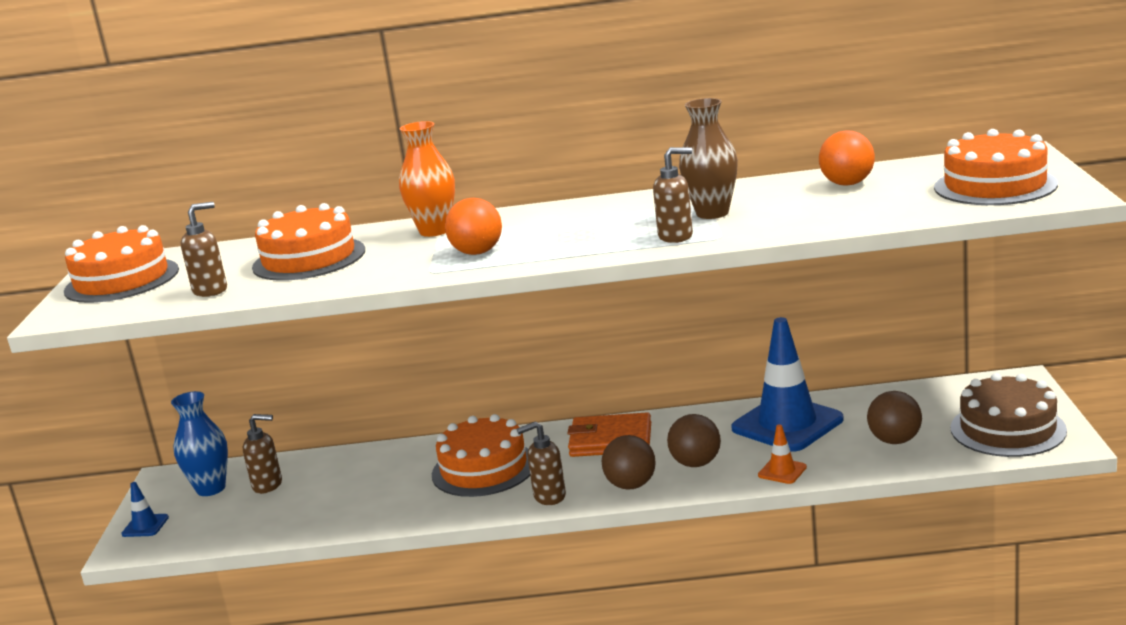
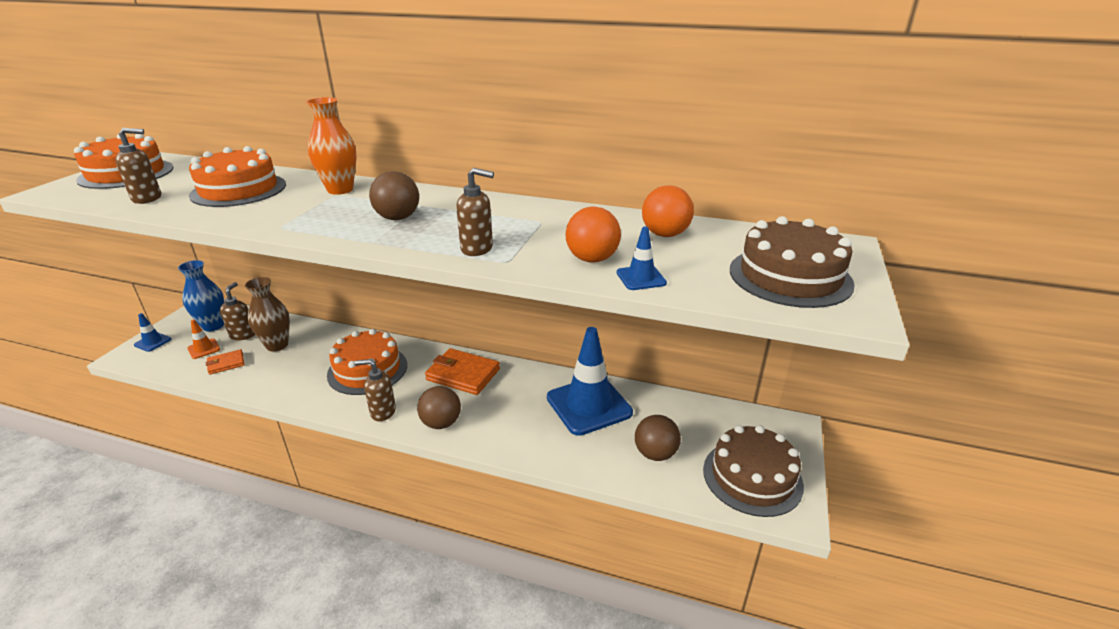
camera: 15 degrees right, 10 degrees up
brown soap dispenser [243,414,282,494] -> brown soap dispenser turned 105 degrees counterclockwise [220,282,255,340]
orange ball [445,198,502,255] -> orange ball moved to [566,207,621,263]
brown ball [667,414,721,467] -> brown ball moved to [369,171,419,220]
brown vase [679,98,738,219] -> brown vase moved to [245,277,290,352]
orange traffic cone [758,424,807,484] -> orange traffic cone moved to [187,320,220,359]
orange cake [934,129,1058,205] -> brown cake [730,216,855,308]
none -> orange wallet [206,349,244,375]
none -> blue traffic cone [617,226,667,290]

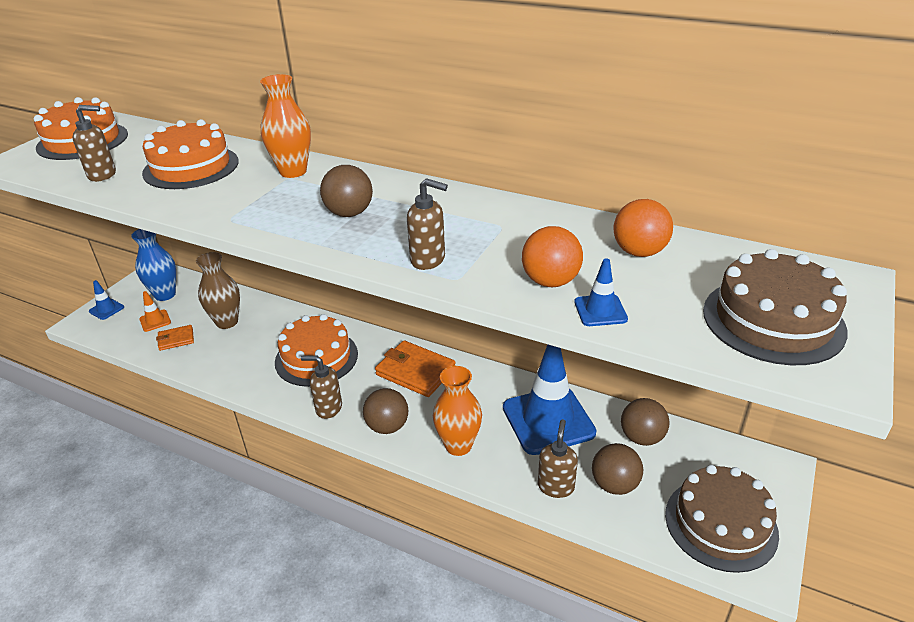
camera: 10 degrees right, 5 degrees up
brown soap dispenser [220,282,255,340] -> brown soap dispenser moved to [538,419,578,498]
none -> orange vase [433,366,482,456]
none -> brown ball [621,398,670,446]

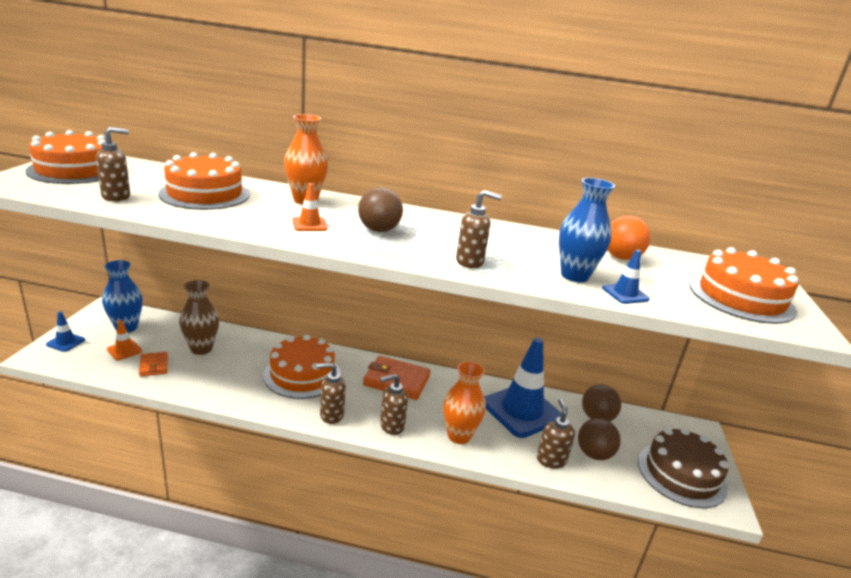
camera: 20 degrees left, 10 degrees down
orange wallet [156,325,194,351] -> orange wallet turned 75 degrees counterclockwise [139,352,168,376]
brown ball [363,388,408,434] -> brown soap dispenser [380,374,408,435]
orange ball [522,226,583,287] -> blue vase [559,178,615,282]
brown cake [703,249,848,365] -> orange cake [689,247,799,324]
none -> orange traffic cone [293,183,327,231]

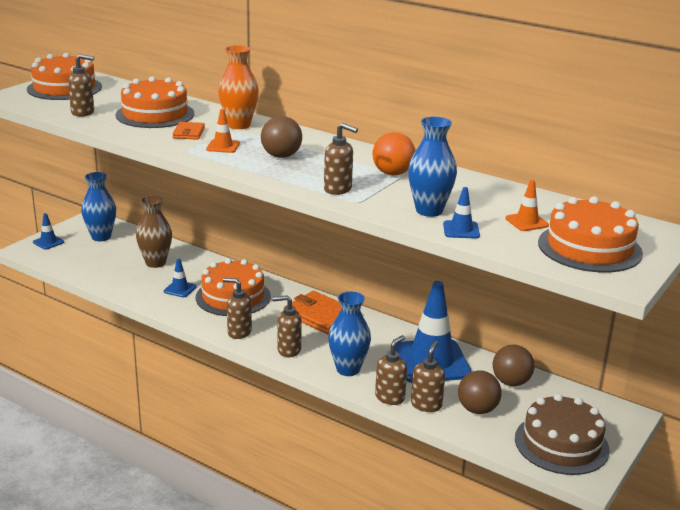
camera: 25 degrees right, 0 degrees up
orange traffic cone [107,320,142,360] -> orange traffic cone moved to [505,180,549,231]
orange wallet [139,352,168,376] -> orange wallet moved to [173,122,205,140]
orange vase [443,361,486,444] -> blue vase [328,291,371,376]
orange ball [607,216,651,260] -> orange ball moved to [372,132,415,175]
none -> blue traffic cone [164,258,196,297]
none -> brown soap dispenser [375,335,407,405]

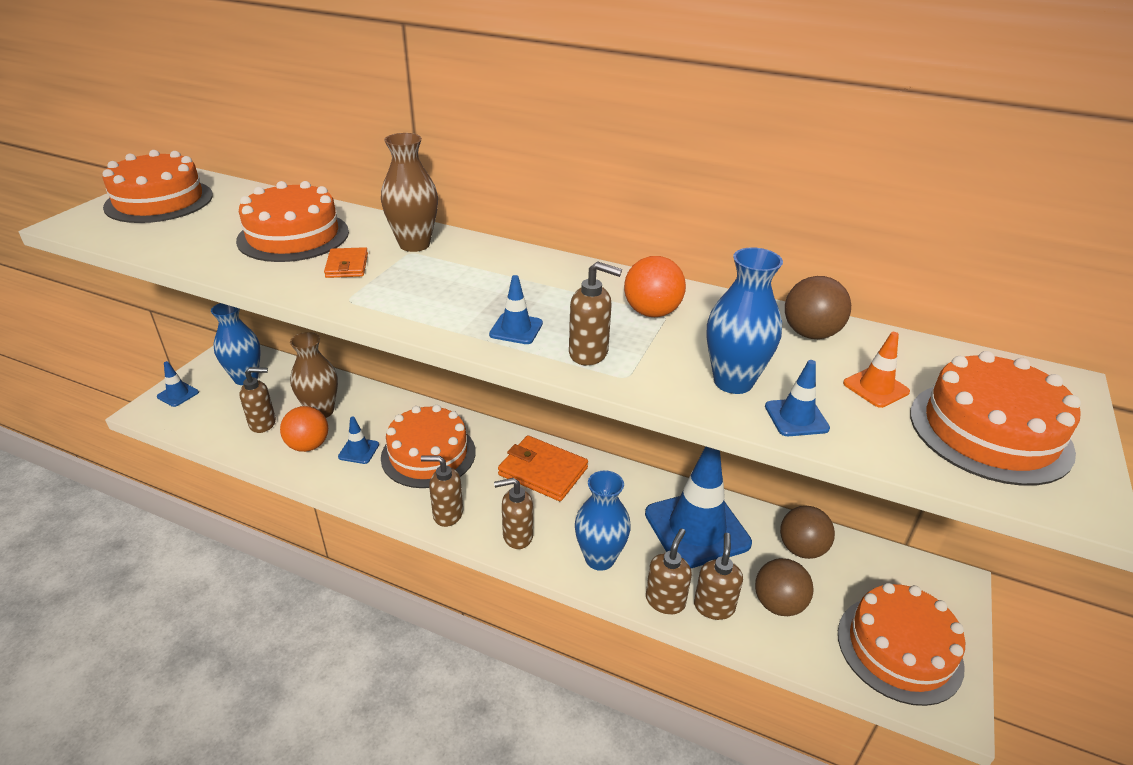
camera: 10 degrees left, 10 degrees up
brown soap dispenser [68,54,94,117] -> brown soap dispenser moved to [239,367,276,433]
orange traffic cone [206,109,240,153] -> none
orange vase [218,45,259,129] -> brown vase [381,133,438,252]
brown ball [261,116,302,158] -> brown ball moved to [785,276,851,339]
brown cake [515,394,610,475] -> orange cake [838,583,965,706]
none -> orange ball [280,406,328,452]
none -> blue traffic cone [489,275,543,344]

